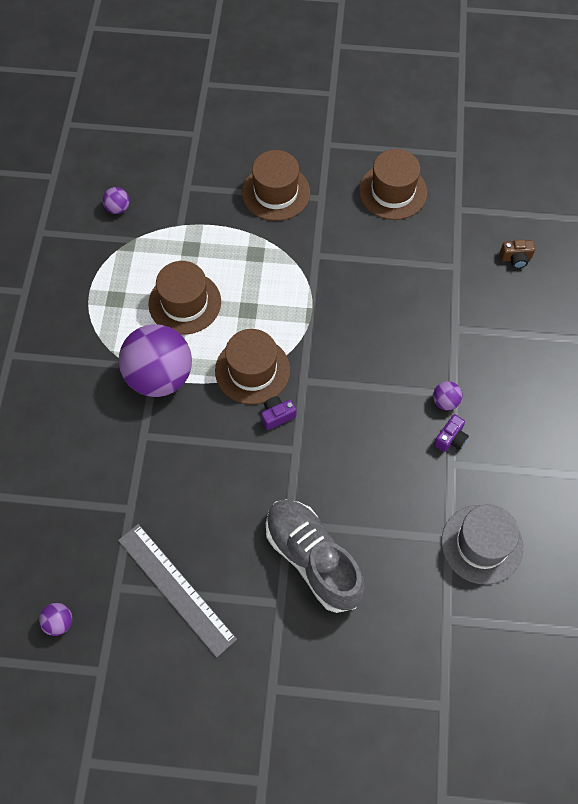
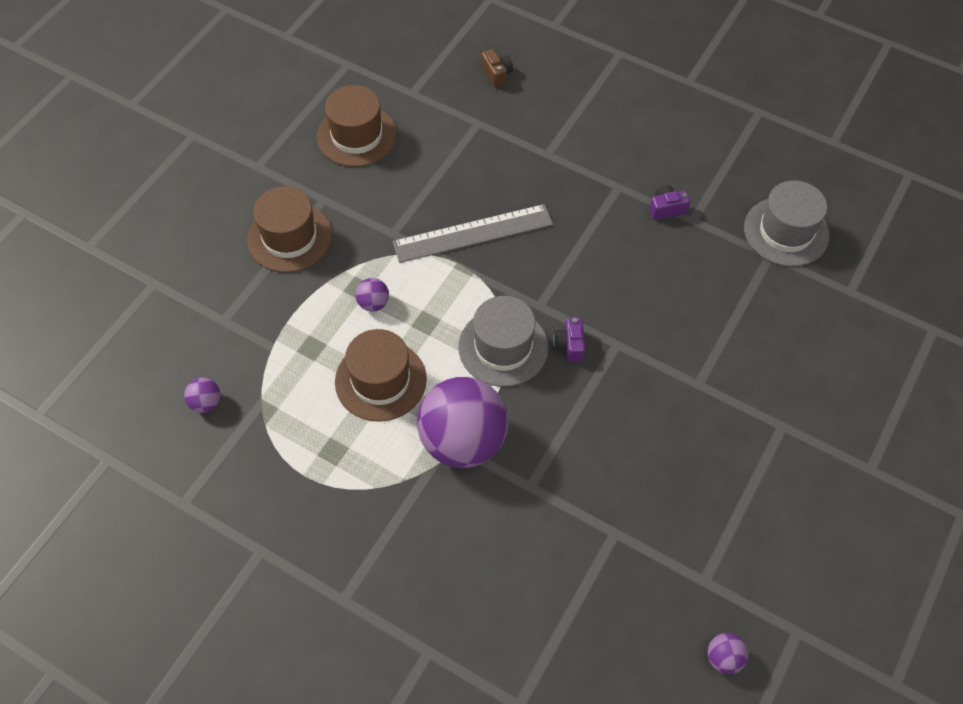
camera: 65 degrees left, 5 degrees down
grey ruler [118,524,237,658] -> grey ruler moved to [392,204,553,263]
brown hat [215,329,290,404] -> grey hat [458,296,549,387]
grey shoe [266,499,365,613] -> none
purple ball [433,381,463,410] -> purple ball moved to [355,278,389,312]
purple camera [434,414,469,452] -> purple camera turned 75 degrees counterclockwise [650,185,690,220]
brown camera [500,239,535,269] -> brown camera turned 45 degrees counterclockwise [481,49,513,88]

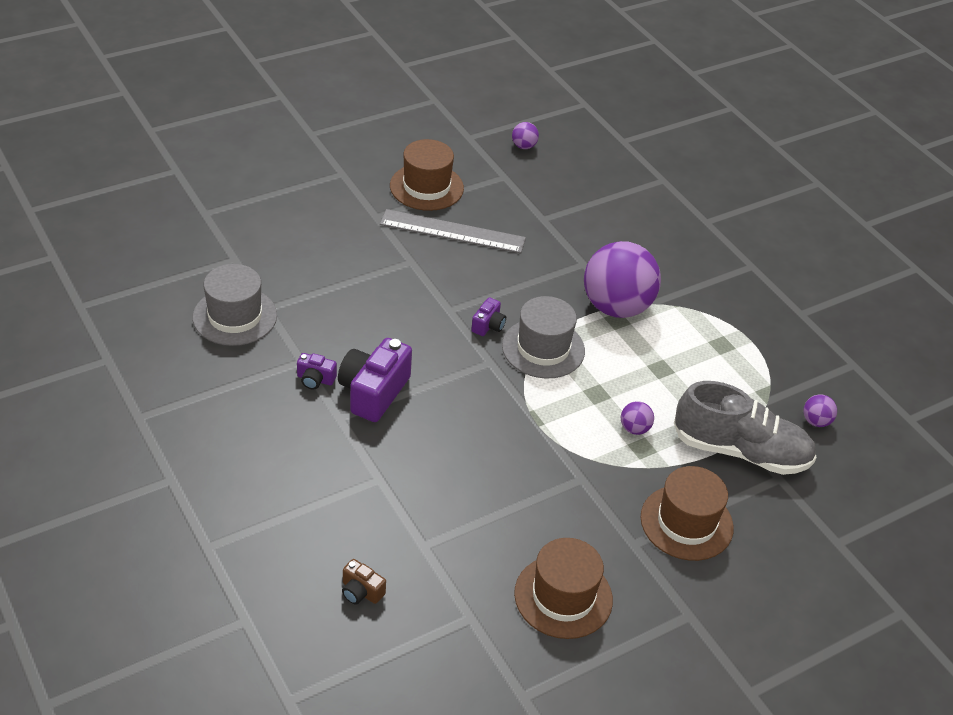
camera: 155 degrees left, 15 degrees down
brown hat [335,329,427,421] -> brown hat moved to [390,139,464,211]
grey ruler [392,204,553,263] -> grey ruler moved to [380,209,526,253]
brown camera [481,49,513,88] -> brown camera turned 60 degrees counterclockwise [342,559,386,605]
none -> purple camera [338,338,412,422]
none -> grey shoe [674,381,817,475]

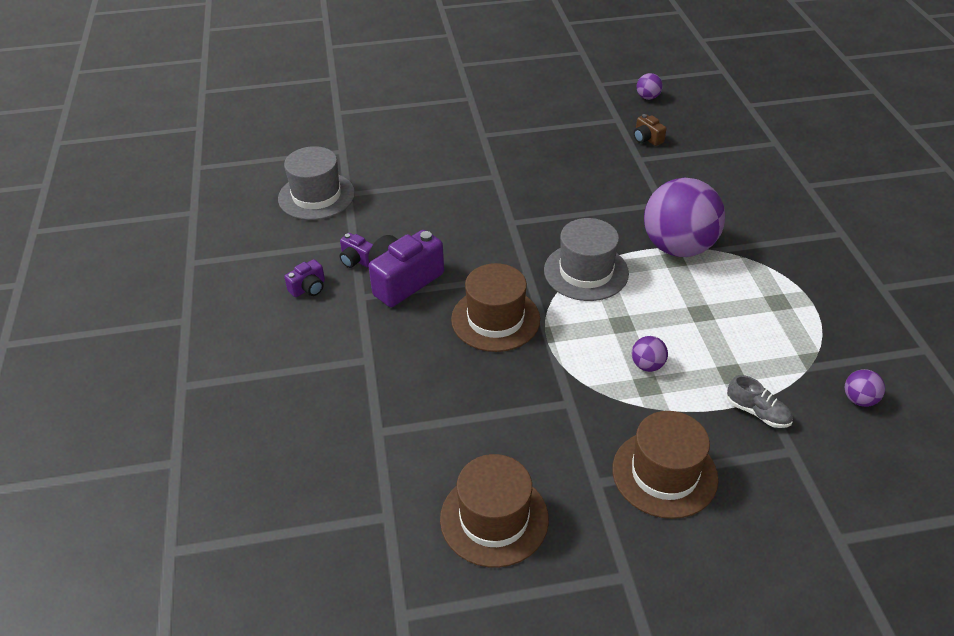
camera: 25 degrees right, 0 degrees up
brown camera [342,559,386,605] -> brown camera moved to [634,114,667,146]
grey ruler [380,209,526,253] -> none
brown hat [390,139,464,211] -> brown hat moved to [451,263,540,352]
purple camera [471,297,506,336] -> purple camera moved to [284,259,325,297]
grey shoe [674,381,817,475] -> grey shoe [727,375,793,428], size x0.43

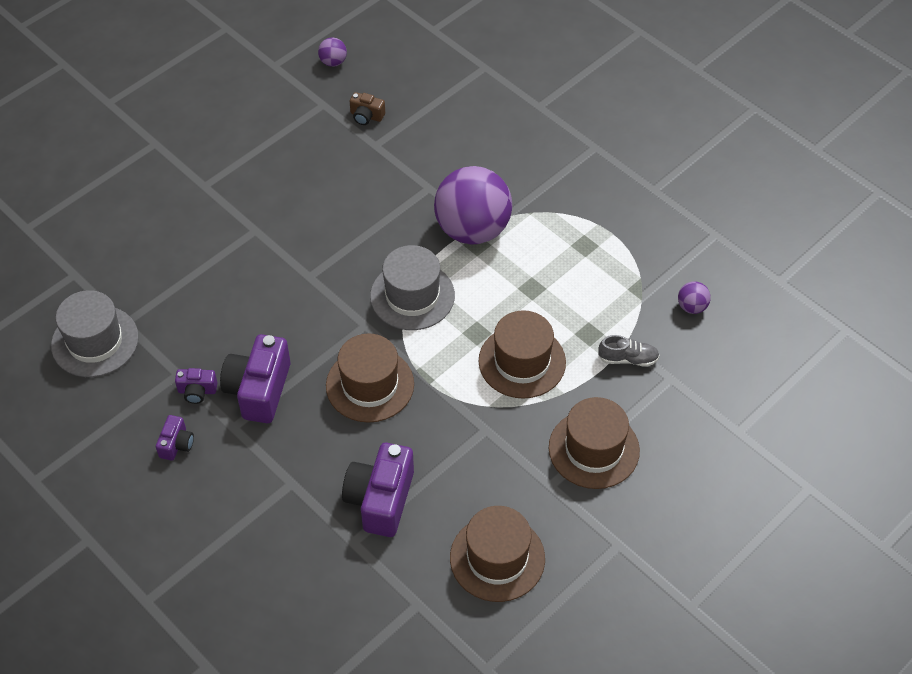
camera: 35 degrees left, 10 degrees up
purple ball [632,336,668,372] -> brown hat [479,310,566,398]
none -> purple camera [342,443,414,537]

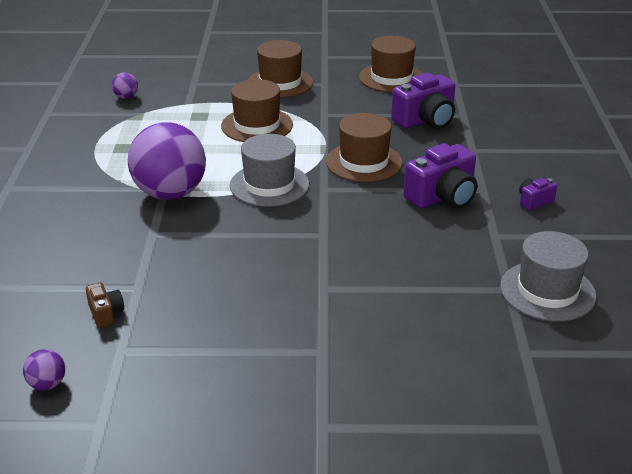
camera: 135 degrees left, 20 degrees down
purple camera [175,368,217,404] -> none
grey shoe [598,335,660,367] -> none

